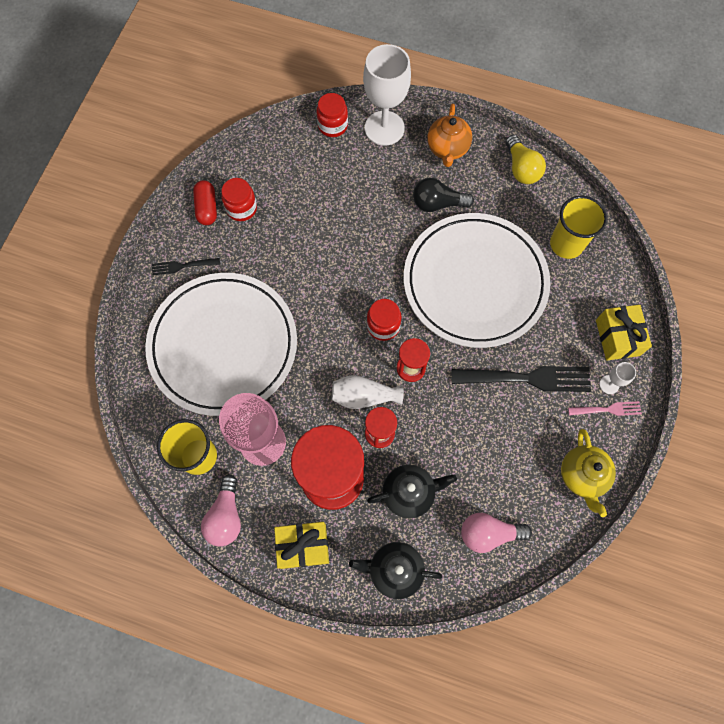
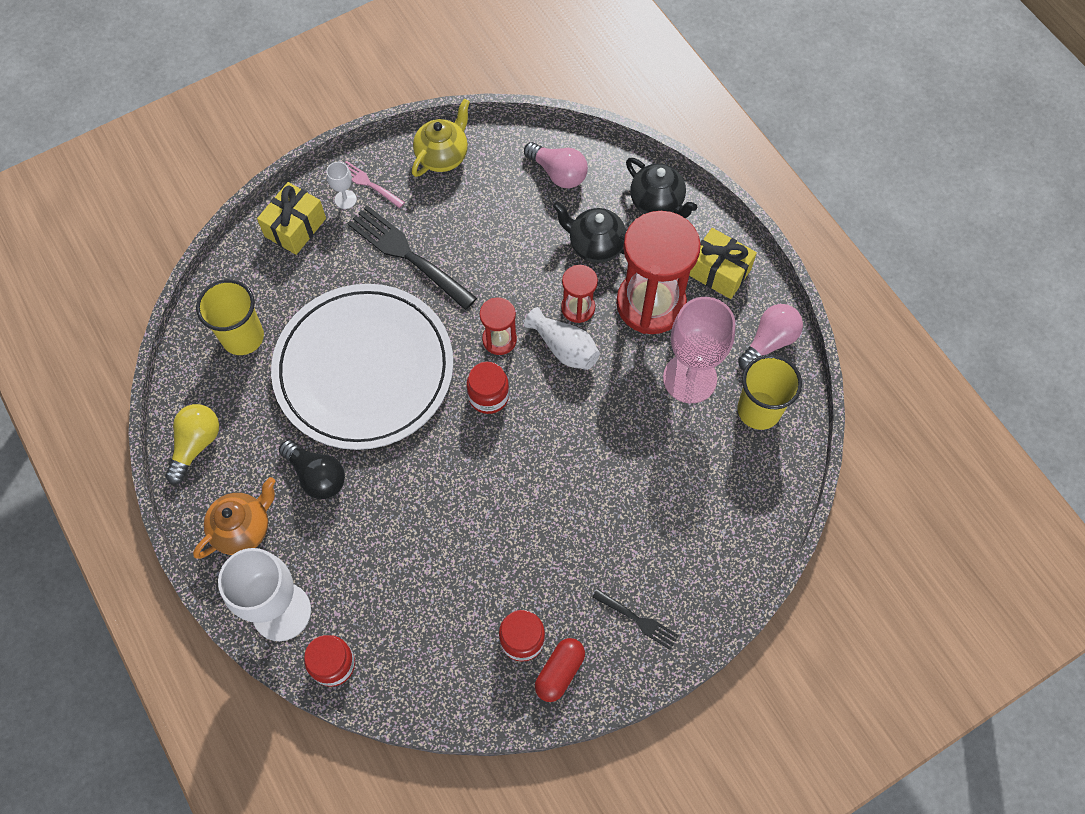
camera: 140 degrees left, 5 degrees down
white plate [145,273,297,416] -> none

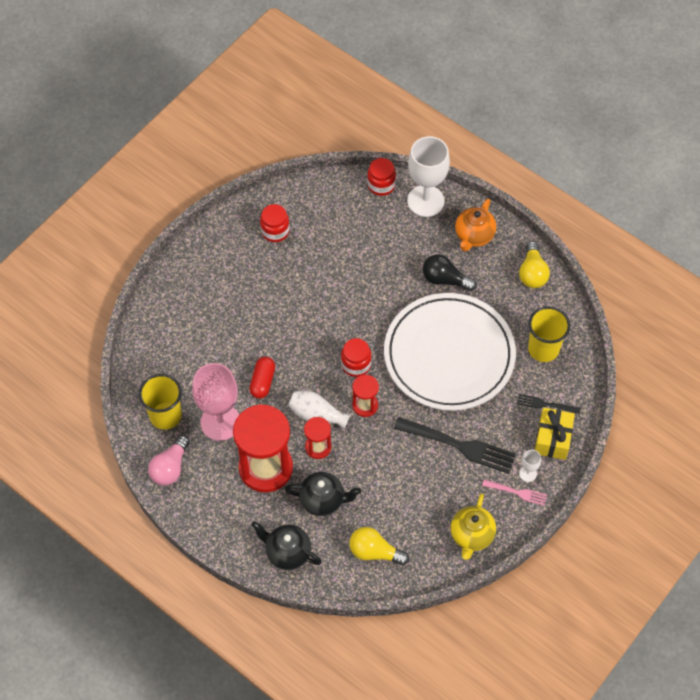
camera: 160 degrees right, 5 degrees down
pink light bulb [524,142,588,188] -> yellow light bulb [349,527,409,565]
red capsule [535,638,585,702] -> red capsule moved to [249,357,275,399]
black fork [592,589,679,650] -> black fork moved to [517,394,581,414]
yellow gift [689,228,757,299] -> none

